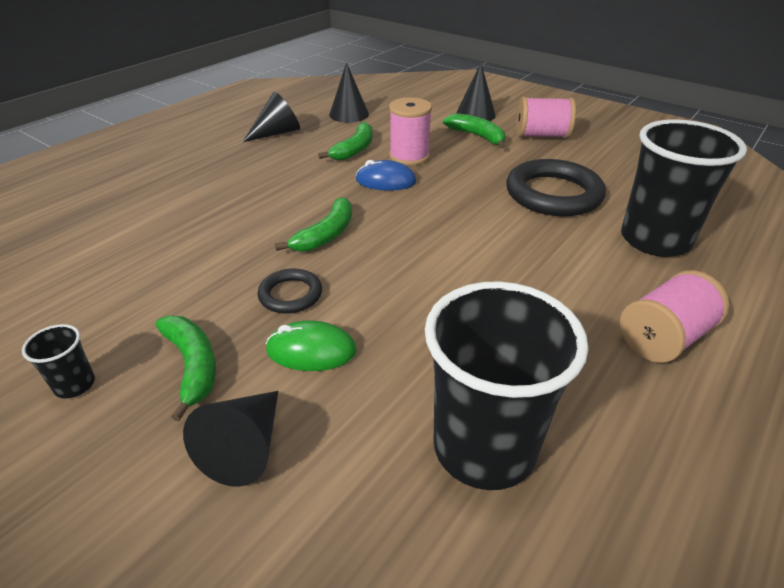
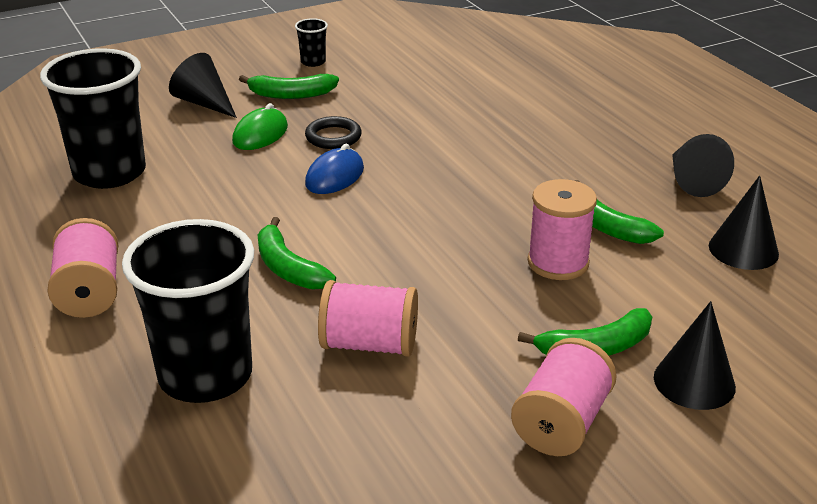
camera: 115 degrees right, 5 degrees down
green banana [275,197,352,251] -> green banana moved to [258,217,336,290]
blue mouse [356,160,416,191] -> blue mouse moved to [305,144,364,194]
black ring [506,159,606,216] -> pink spool [318,280,418,357]

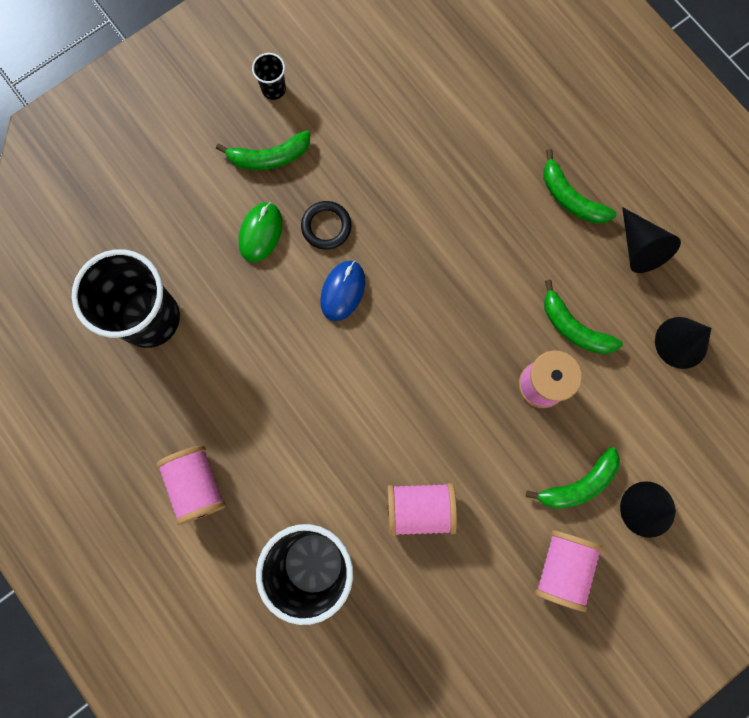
camera: 10 degrees left, 45 degrees up
black cone [169,53,237,118] -> none
green banana [258,217,336,290] -> green banana moved to [544,149,617,224]

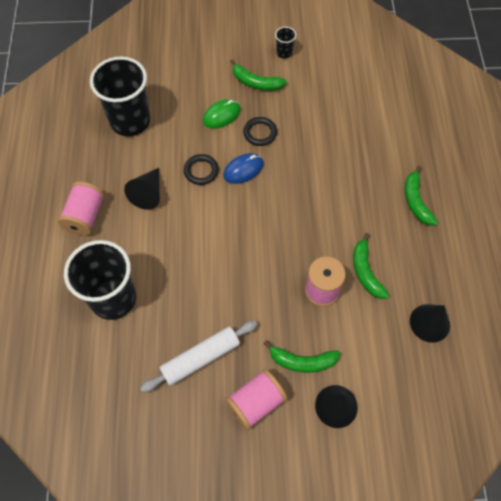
camera: 35 degrees right, 15 degrees down
pink spool [387,483,457,536] -> none
black cone [622,207,681,273] -> black cone moved to [124,168,160,210]
none -> white rolling pin [140,321,257,392]
none -> black ring [184,154,219,185]

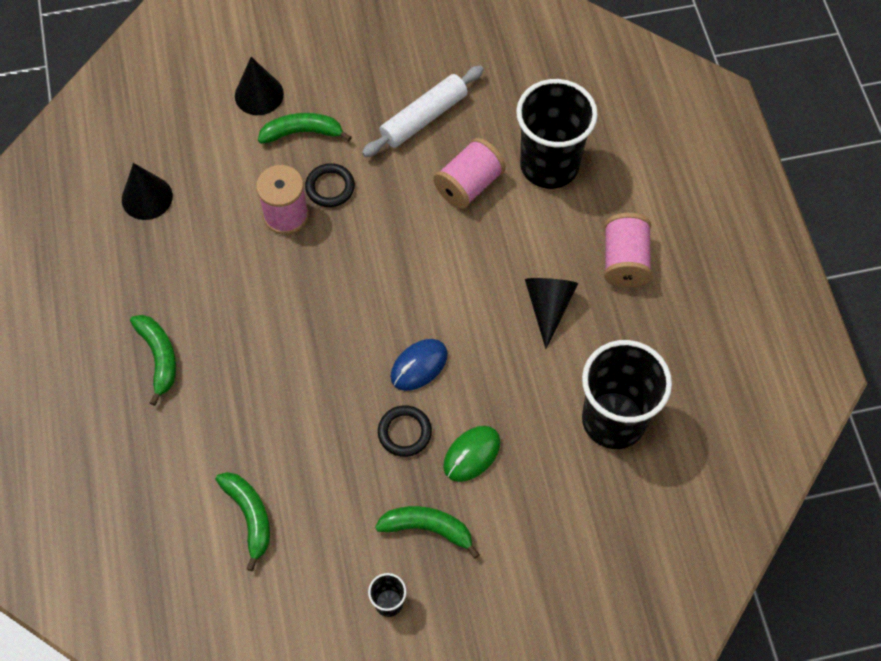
camera: 170 degrees right, 0 degrees up
black ring [184,154,219,185] -> black ring moved to [305,163,355,207]
pink spool [225,369,287,430] -> pink spool moved to [433,138,506,209]
green banana [353,233,389,299] -> green banana moved to [216,472,270,571]

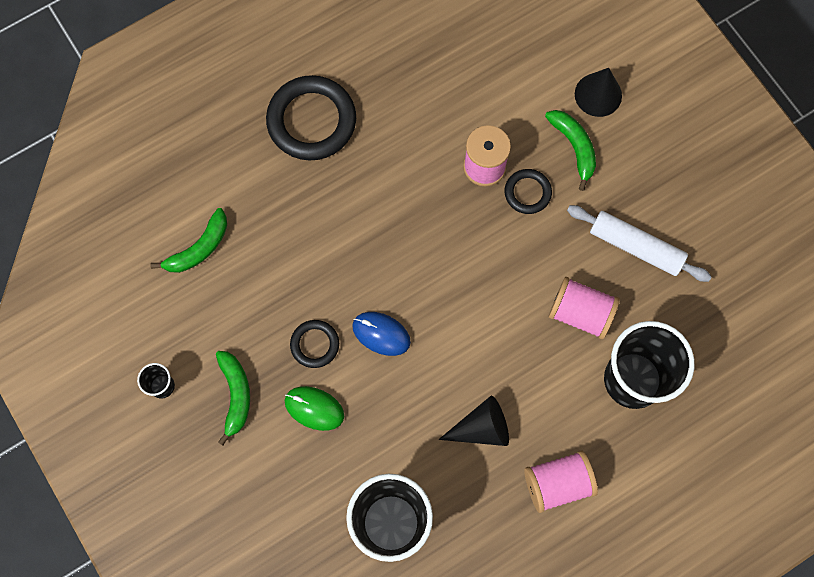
camera: 70 degrees right, 10 degrees up
black cone [122,163,173,220] -> none
green banana [130,315,176,406] -> black ring [266,75,356,160]

